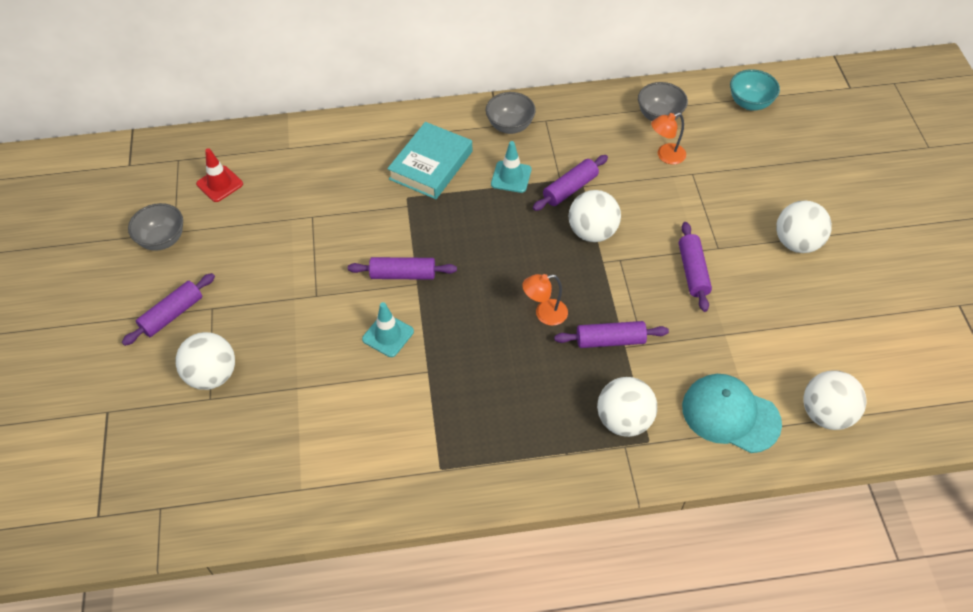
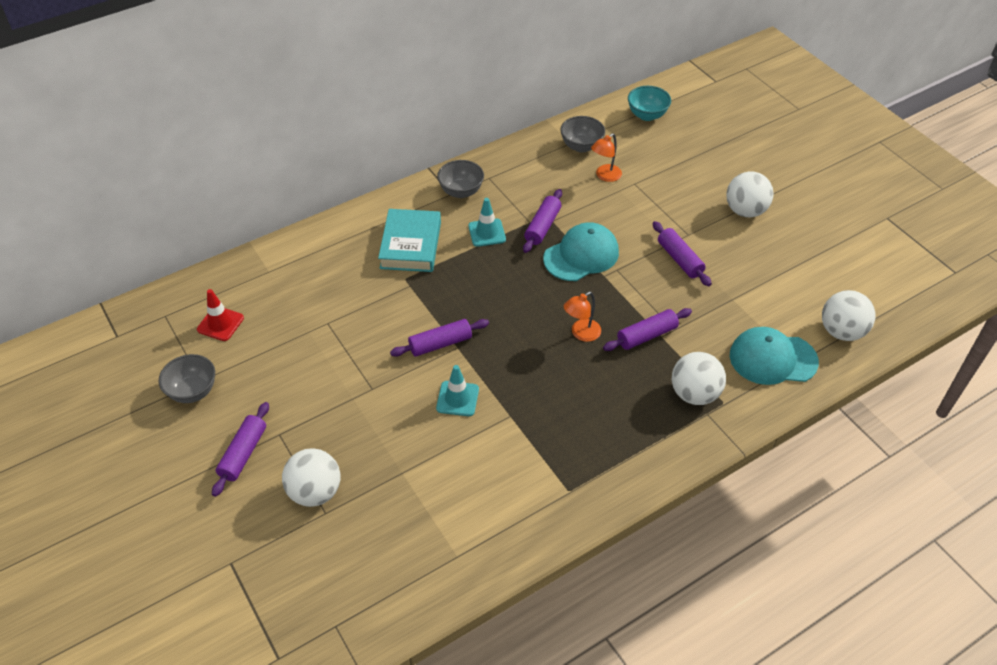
camera: 25 degrees left, 5 degrees down
white ball [568,190,621,242] -> turquoise cap [543,222,619,281]

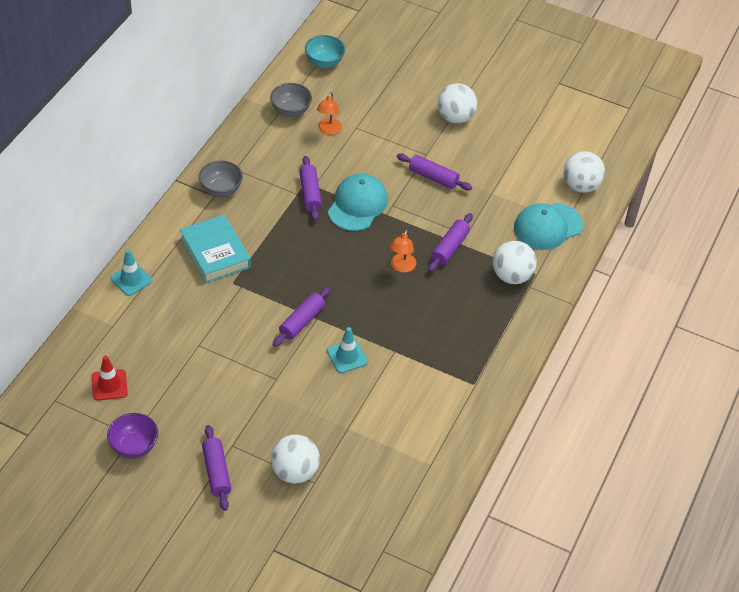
camera: 35 degrees left, 0 degrees up
grey bowl [159,354,215,403] -> purple bowl [107,413,158,459]
turquoise traffic cone [468,198,506,247] -> turquoise traffic cone moved to [110,249,152,296]

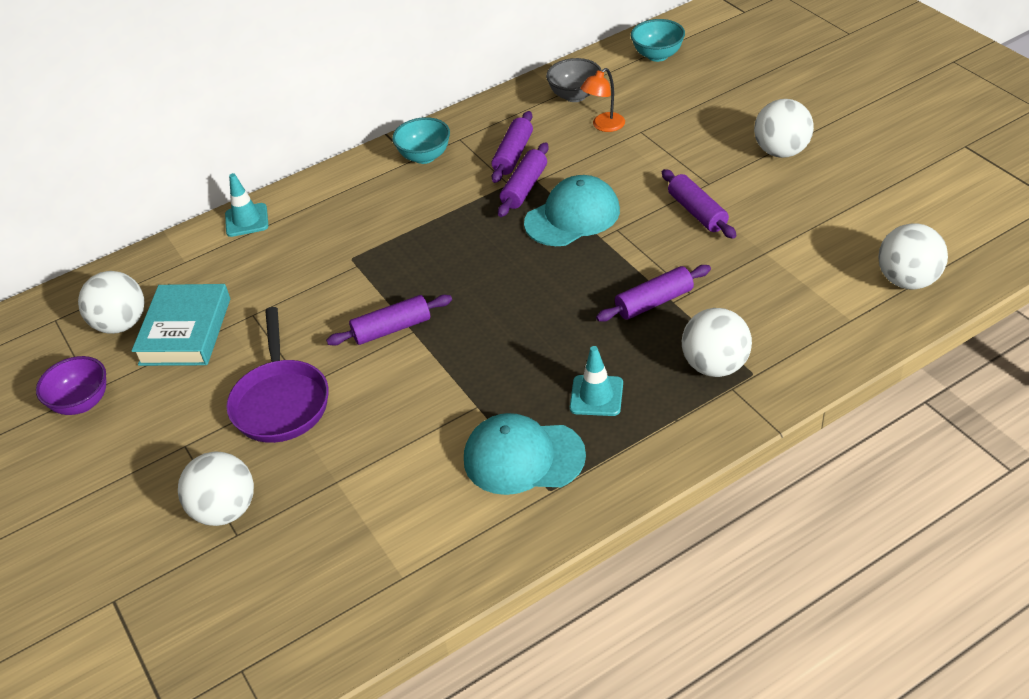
camera: 40 degrees right, 5 degrees down
red traffic cone [91,356,128,401] -> white ball [78,271,145,334]
turquoise book [180,215,251,283] -> turquoise book moved to [132,284,230,366]
grey bowl [199,160,243,197] -> turquoise bowl [392,117,450,164]
purple rolling pin [202,425,231,511] -> purple rolling pin moved to [491,111,533,183]
turquoise traffic cone [327,327,368,373] -> turquoise traffic cone moved to [570,346,623,416]
orange lamp [390,229,417,272] -> none
turquoise cap [514,203,583,250] -> turquoise cap moved to [464,413,586,495]
none -> purple pan [226,307,329,443]

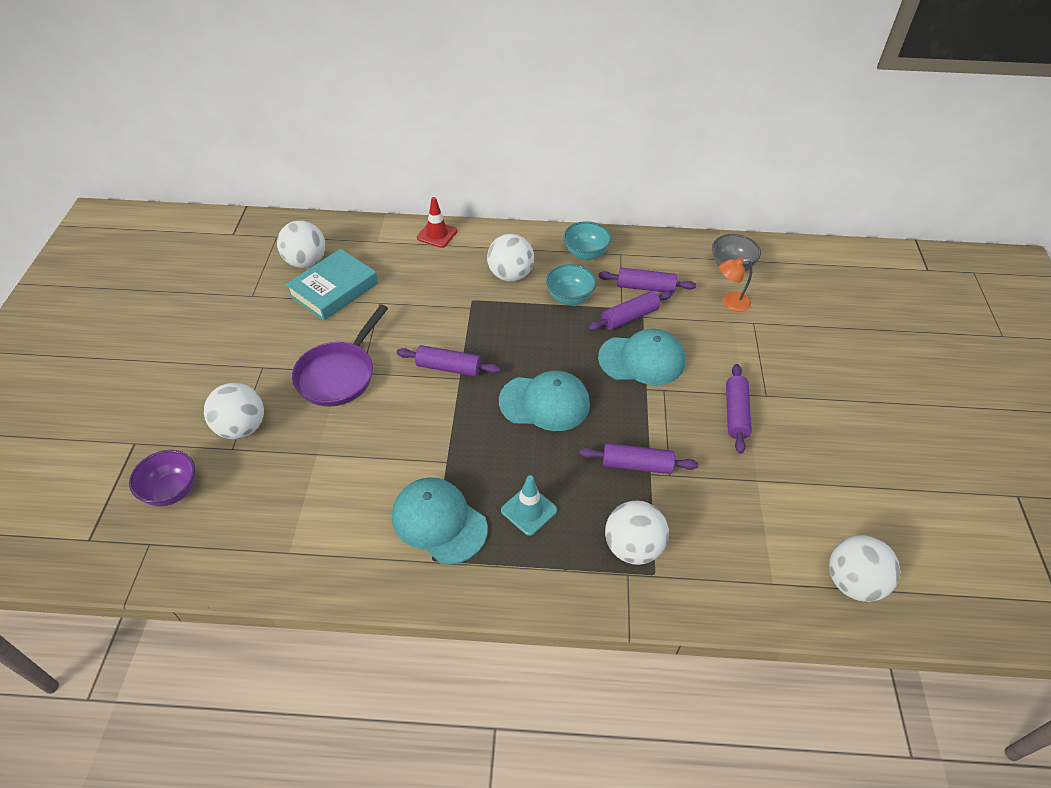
camera: 30 degrees right, 5 degrees up
purple bowl [36,356,106,415] -> purple bowl moved to [129,450,195,506]
turquoise traffic cone [225,173,268,237] -> red traffic cone [417,197,457,248]
purple rolling pin [491,111,533,183] -> purple rolling pin turned 45 degrees clockwise [598,268,696,293]
turquoise bowl [631,19,685,62] -> turquoise bowl moved to [546,264,597,305]
white ball [754,99,814,158] -> white ball moved to [487,234,534,282]
none -> turquoise cap [499,370,590,431]

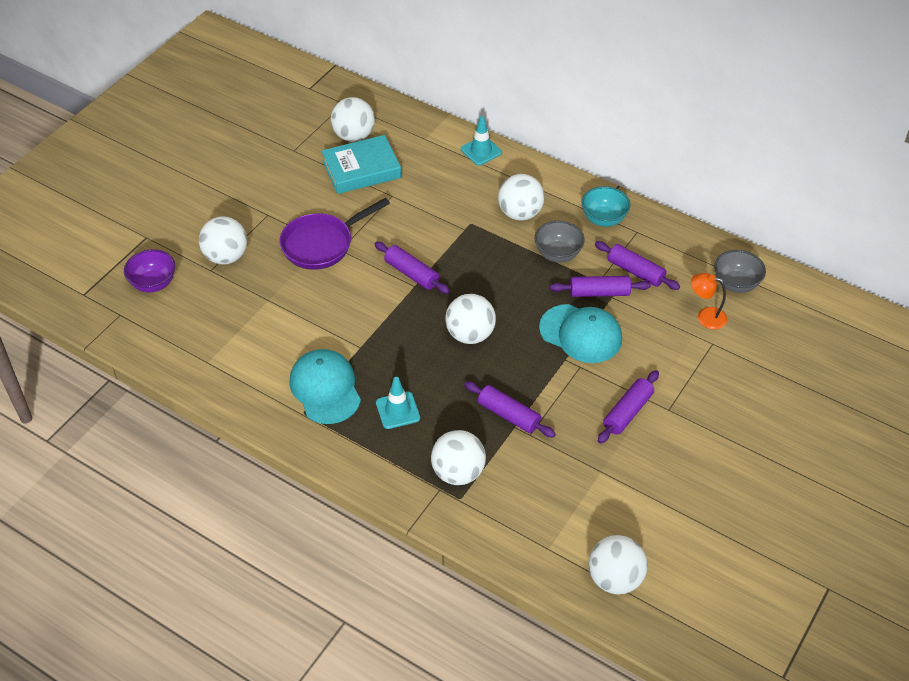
camera: 30 degrees right, 0 degrees up
red traffic cone [417,197,457,248] -> turquoise traffic cone [461,116,502,166]
turquoise cap [499,370,590,431] -> white ball [445,294,496,344]
turquoise bowl [546,264,597,305] -> grey bowl [535,221,585,263]

